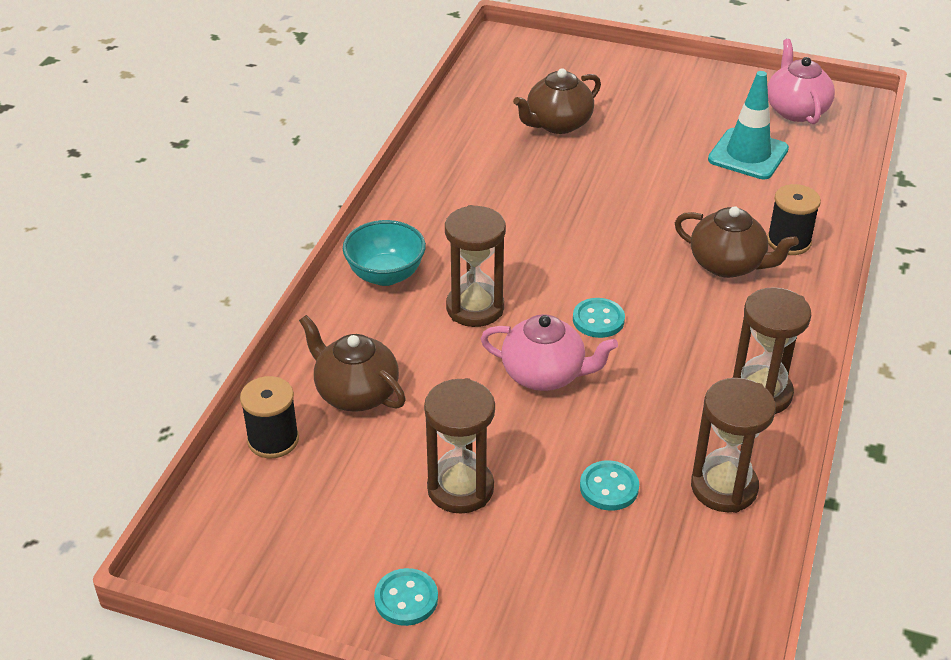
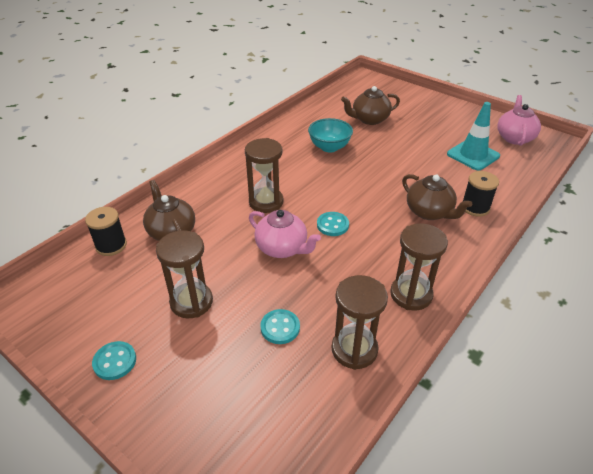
camera: 20 degrees right, 0 degrees up
turquoise bowl [343,220,426,286] -> turquoise bowl moved to [308,118,353,153]

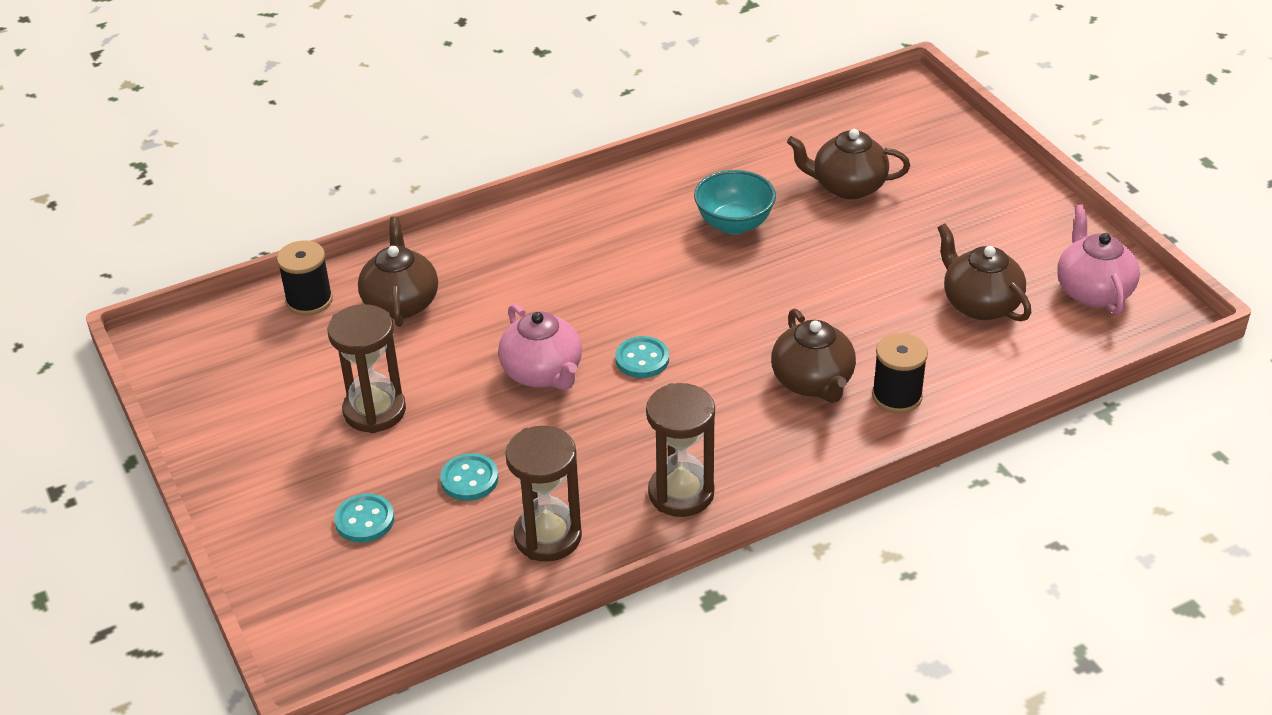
camera: 25 degrees right, 0 degrees up
turquoise button [92,341,136,380] -> turquoise button moved to [334,493,394,543]
brown hourglass [245,138,284,213] -> none
turquoise traffic cone [447,102,500,171] -> brown teapot [938,224,1031,321]
pink teapot [497,95,541,146] -> pink teapot turned 45 degrees counterclockwise [1057,204,1140,314]

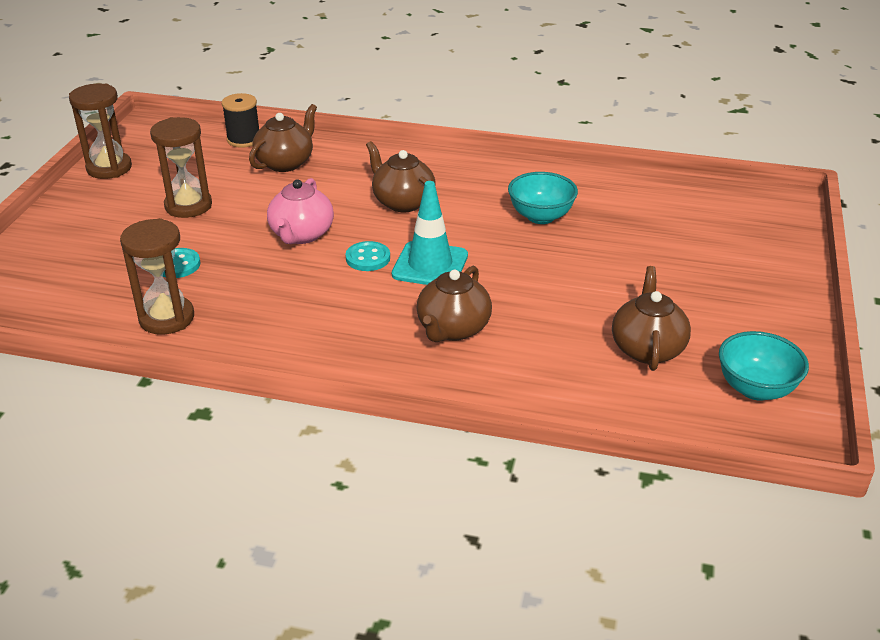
camera: 40 degrees right, 5 degrees down
turquoise button [334,493,394,543] -> none
brown hourglass [646,383,715,517] -> brown hourglass moved to [69,84,132,179]
brown teapot [787,129,910,199] -> brown teapot moved to [366,141,436,212]
black spool [872,333,928,413] -> none
pink teapot [1057,204,1140,314] -> turquoise bowl [719,331,809,401]
none -> turquoise traffic cone [392,181,468,285]

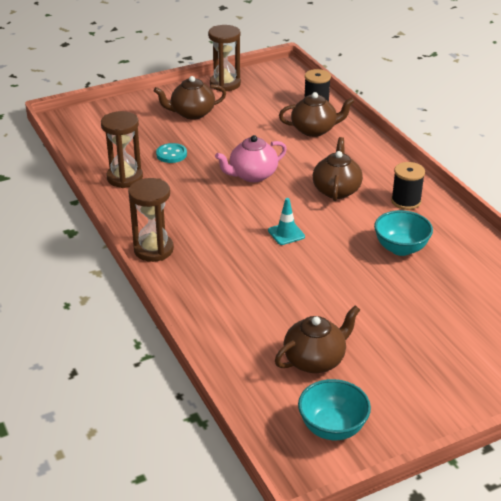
camera: 50 degrees right, 0 degrees up
brown hourglass [150,117,212,218] -> brown hourglass moved to [128,178,174,262]
turquoise button [346,241,390,271] -> none
turquoise traffic cone [392,181,468,285] -> turquoise traffic cone [268,198,305,245], size x0.59
brown teapot [416,266,492,342] -> brown teapot moved to [154,76,226,120]
none -> black spool [391,162,425,210]

